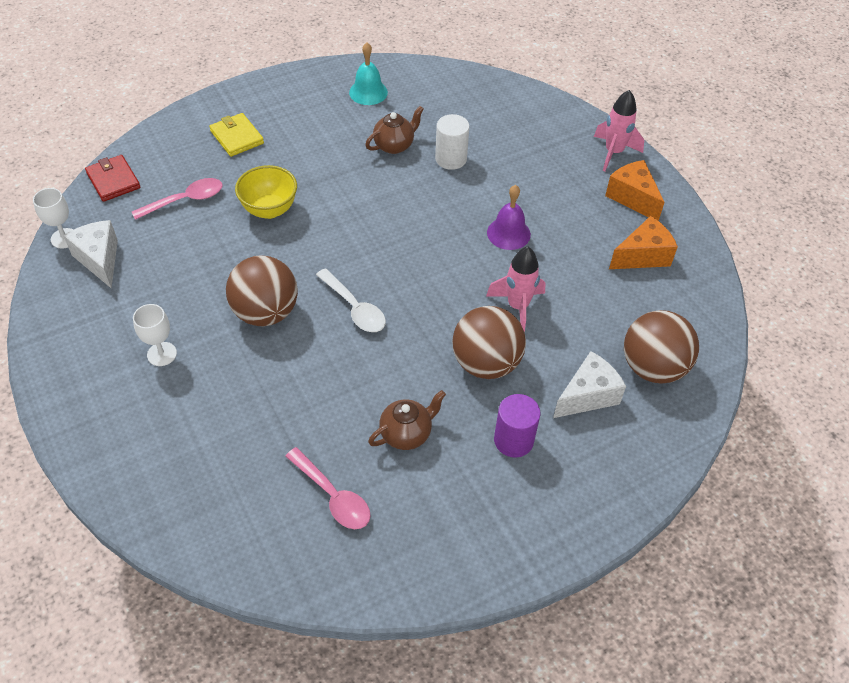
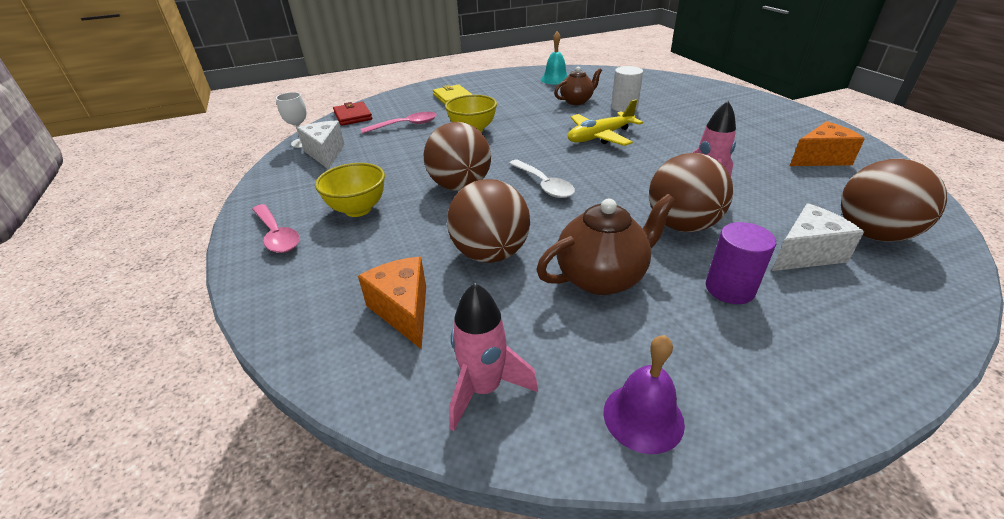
camera: 10 degrees right, 15 degrees down
white goblet [133,304,177,366] -> yellow bowl [315,163,385,217]
pink spoon [285,447,371,529] -> pink spoon moved to [252,204,300,253]
brown teapot [368,390,446,450] -> brown teapot [536,194,676,295], size x1.52
purple bell [487,185,531,250] -> purple bell moved to [604,335,685,454]
pink rocket [594,90,644,171] -> pink rocket moved to [449,283,538,431]
orange cheese [605,160,665,221] -> orange cheese moved to [358,257,426,349]
none -> brown ball [447,179,530,263]
none -> yellow plane [568,99,643,146]

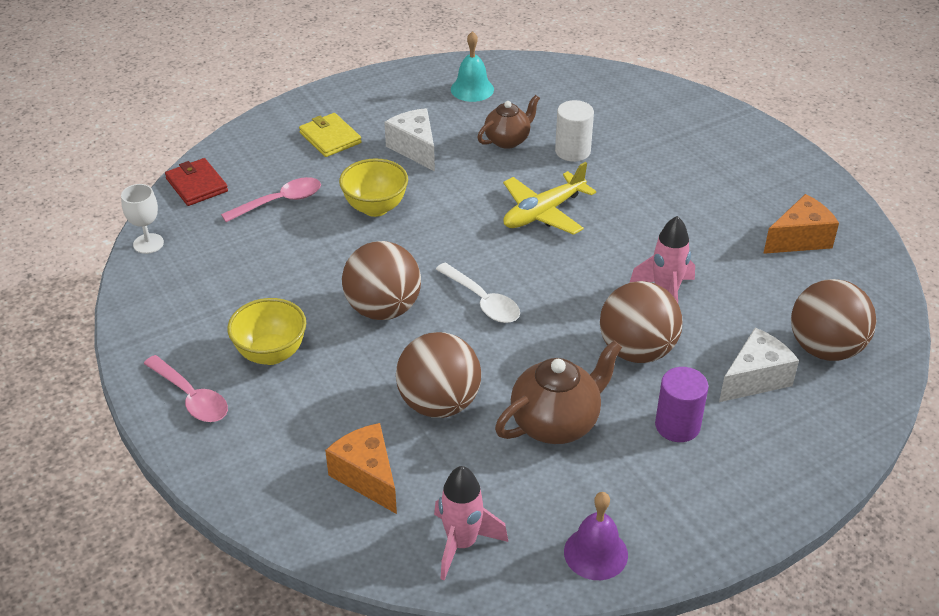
camera: 10 degrees left, 5 degrees up
white cheese [297,121,345,169] -> white cheese moved to [384,108,435,171]

